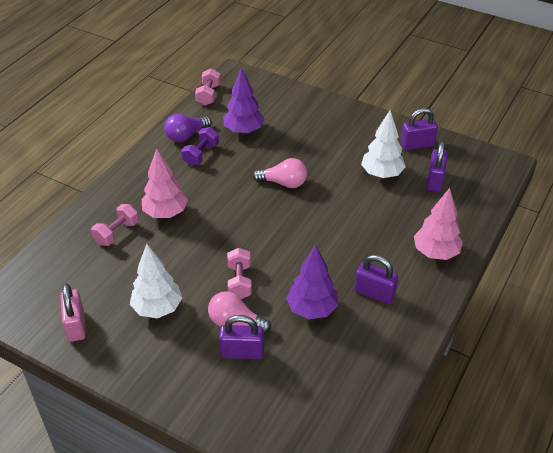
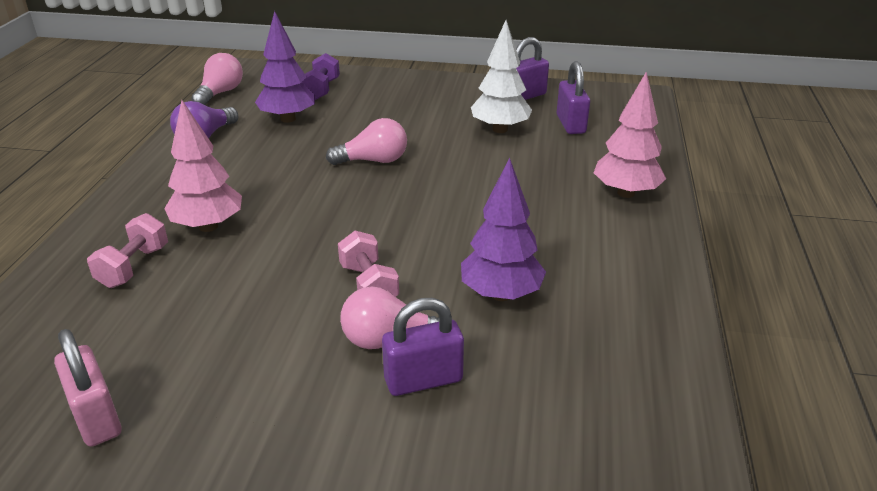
camera: 20 degrees left, 10 degrees down
white tree [130,244,182,318] -> none
purple dumbbell [181,127,219,166] -> purple dumbbell moved to [302,53,340,100]
pink dumbbell [195,68,221,106] -> pink light bulb [192,53,243,105]
purple padlock [354,255,399,304] -> none

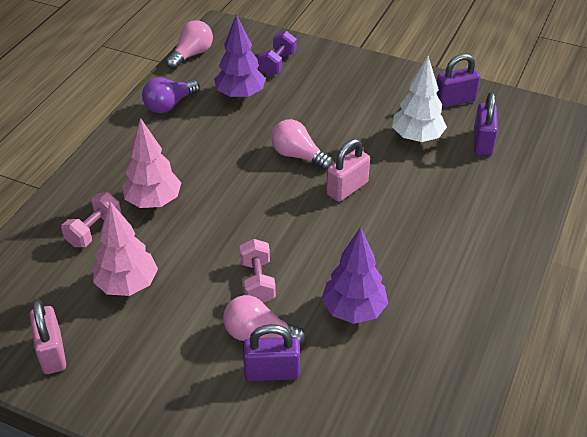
camera: 15 degrees right, 10 degrees up
pink light bulb [326,118,407,165] -> pink light bulb turned 150 degrees counterclockwise [271,119,333,170]
pink tree [594,71,666,198] -> pink tree moved to [93,202,158,296]
none -> pink padlock [326,139,370,202]

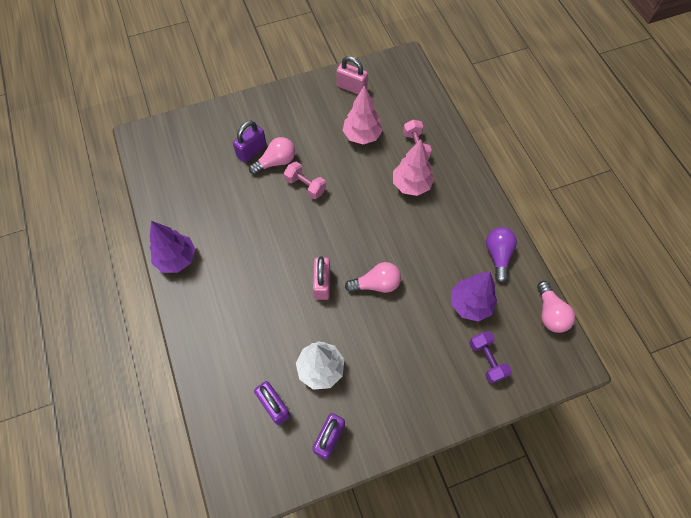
camera: 135 degrees right, 20 degrees up
purple tree [321,227,388,324] -> purple tree moved to [150,221,196,273]

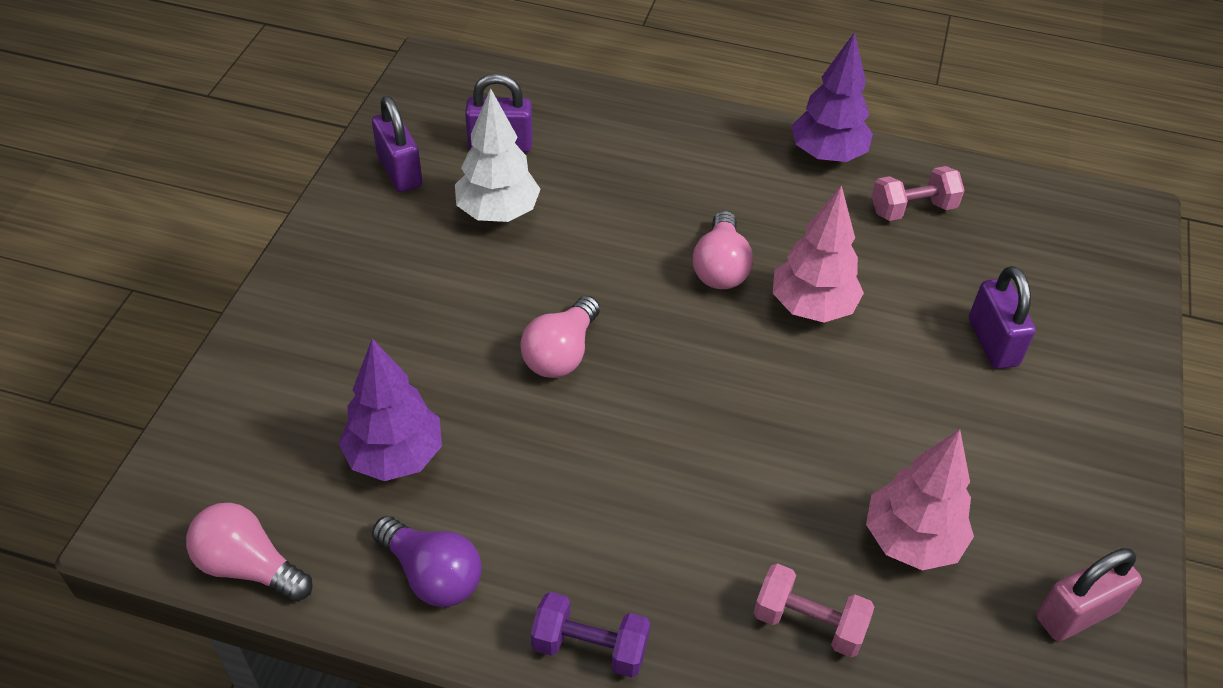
camera: 125 degrees right, 15 degrees down
pink light bulb [249,137,295,175] -> pink light bulb moved to [693,211,753,289]
pink dumbbell [284,162,326,199] -> pink dumbbell moved to [872,166,965,221]
pink padlock [313,256,330,300] -> none
pink tree [393,139,434,196] -> pink tree moved to [773,185,864,323]
purple dumbbell [469,331,512,383] -> purple dumbbell moved to [531,592,650,678]

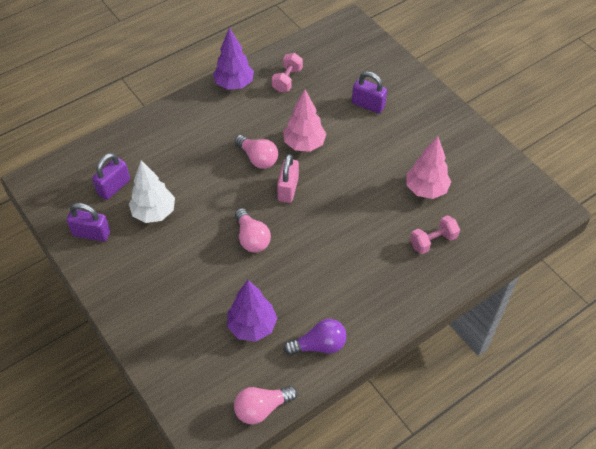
camera: 50 degrees left, 5 degrees up
purple dumbbell [531,592,650,678] -> none
pink padlock [1036,548,1142,641] -> pink padlock moved to [277,154,299,203]

